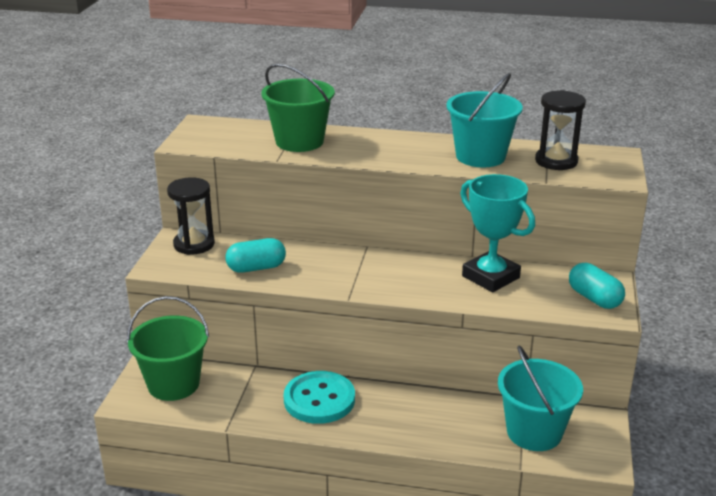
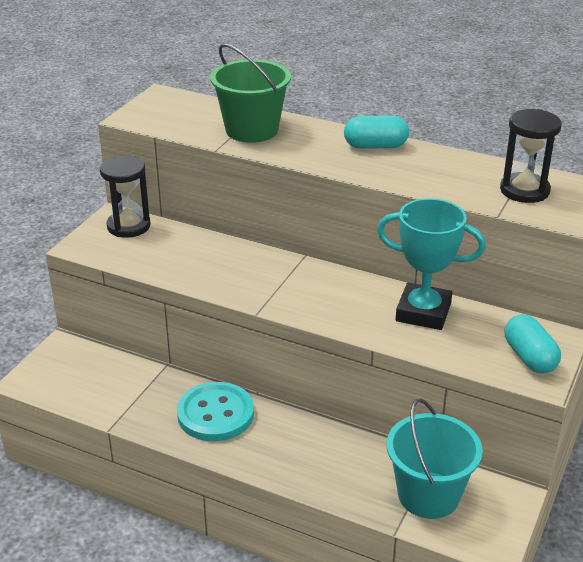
camera: 15 degrees right, 5 degrees up
green bucket [127,296,209,401] -> none
turquoise capsule [225,238,286,273] -> turquoise capsule moved to [344,115,409,149]
turquoise bucket [446,73,523,167] -> none
turquoise trophy [460,174,535,292] -> turquoise trophy turned 45 degrees counterclockwise [377,198,486,330]

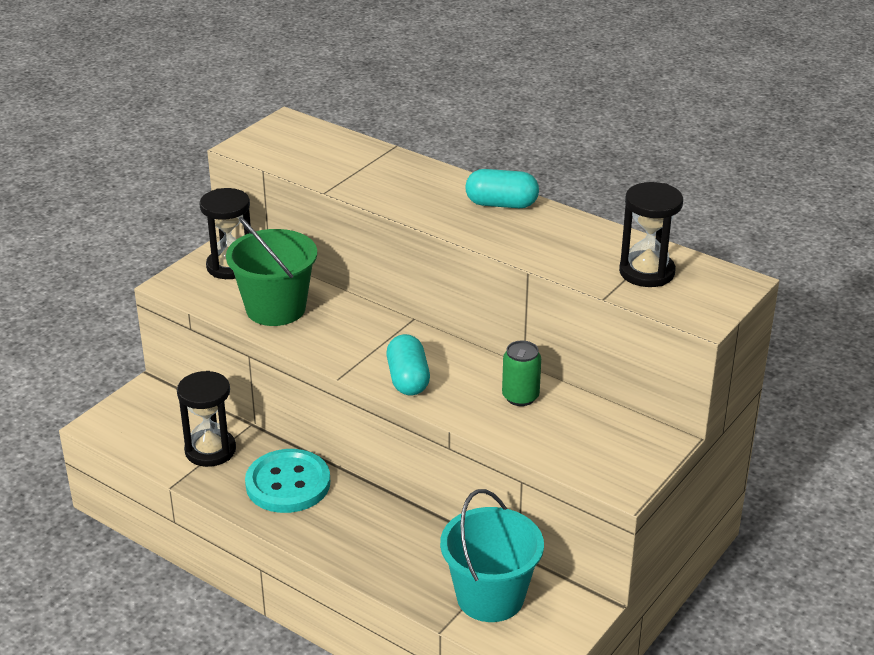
camera: 10 degrees right, 0 degrees up
green bucket [210,44,291,143] -> green bucket moved to [226,217,317,326]
turquoise trophy [377,198,486,330] -> green can [502,341,541,406]
turquoise capsule [505,314,561,374] -> turquoise capsule moved to [386,334,430,395]
none -> black hourglass [177,371,236,467]

